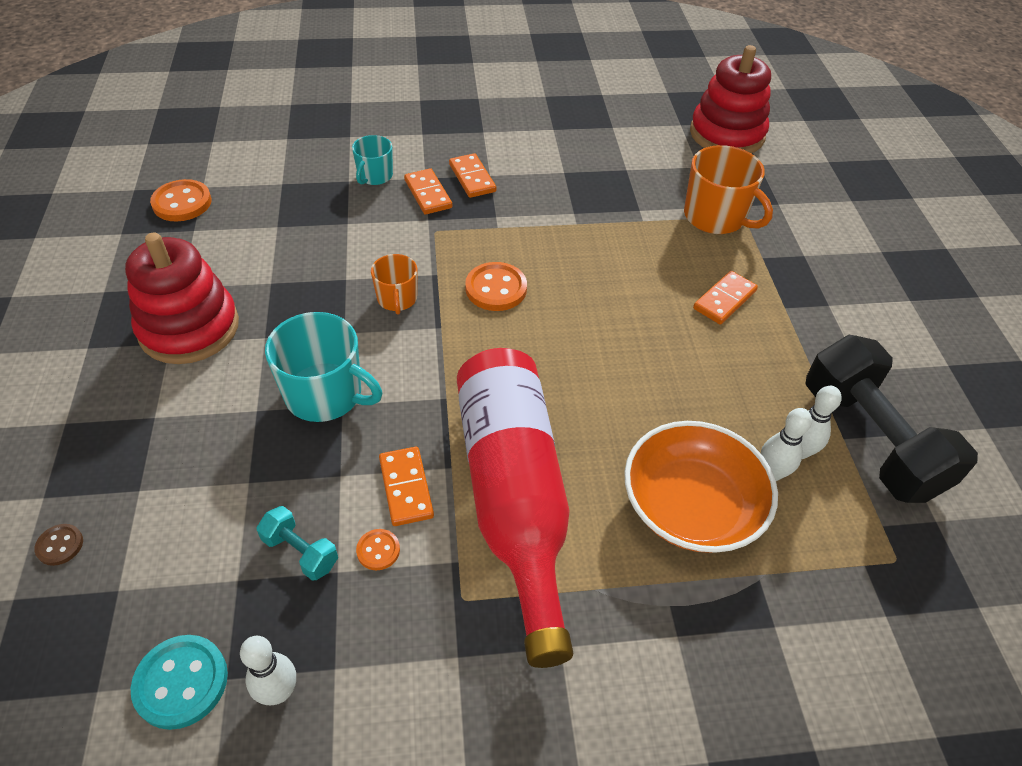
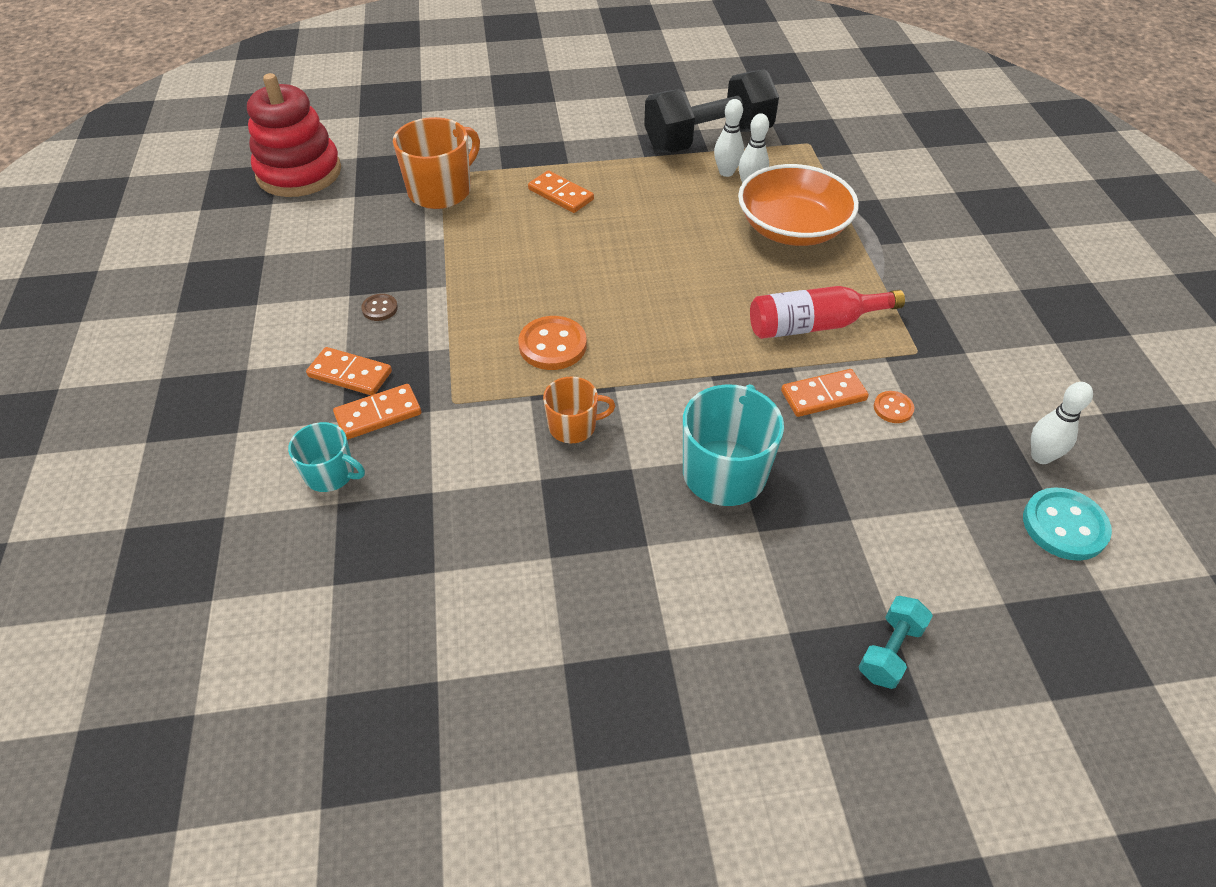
camera: 90 degrees left, 0 degrees up
brown button [34,524,83,566] -> brown button moved to [361,294,398,321]
red stacking toy [125,233,239,364] -> none
orange button [150,179,212,221] -> none
turquoise dumbbell [256,506,338,581] -> turquoise dumbbell moved to [859,596,933,689]
orange domino [449,153,496,198] -> orange domino turned 45 degrees clockwise [306,347,392,395]
red bottle [457,348,573,668] -> red bottle [750,286,905,339], size x0.55

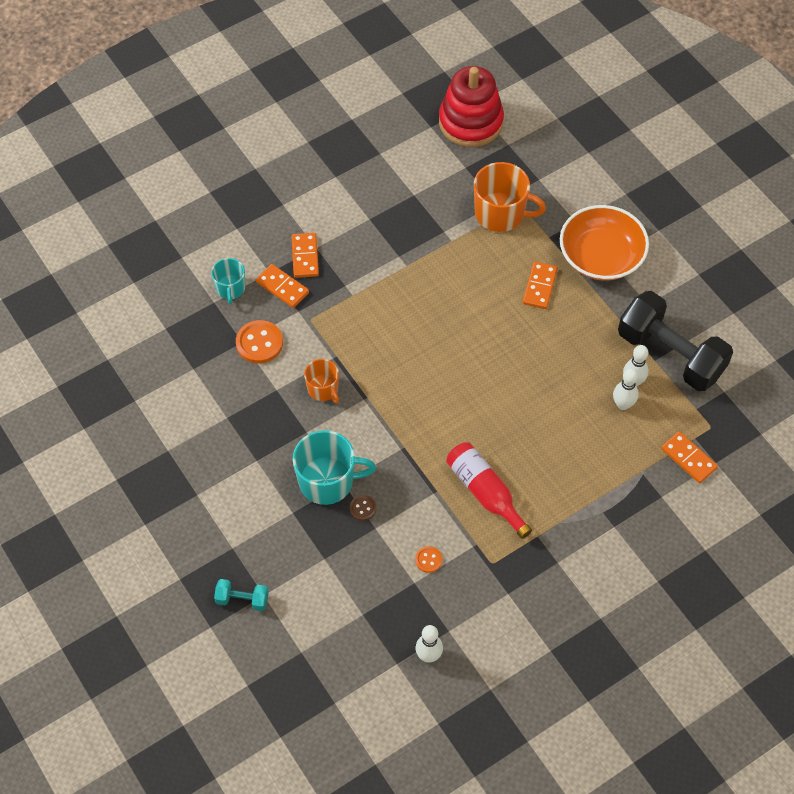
camera: 65 degrees right, 10 degrees up
brown button [361,294,398,321] -> brown button moved to [350,495,377,521]
orange button [518,316,587,370] -> orange button moved to [236,320,283,364]
orange bowl [738,164,859,246] -> orange bowl moved to [560,205,649,281]
orange domino [781,369,869,417] -> orange domino moved to [661,431,718,483]
turquoise button [1023,487,1112,561] -> none

